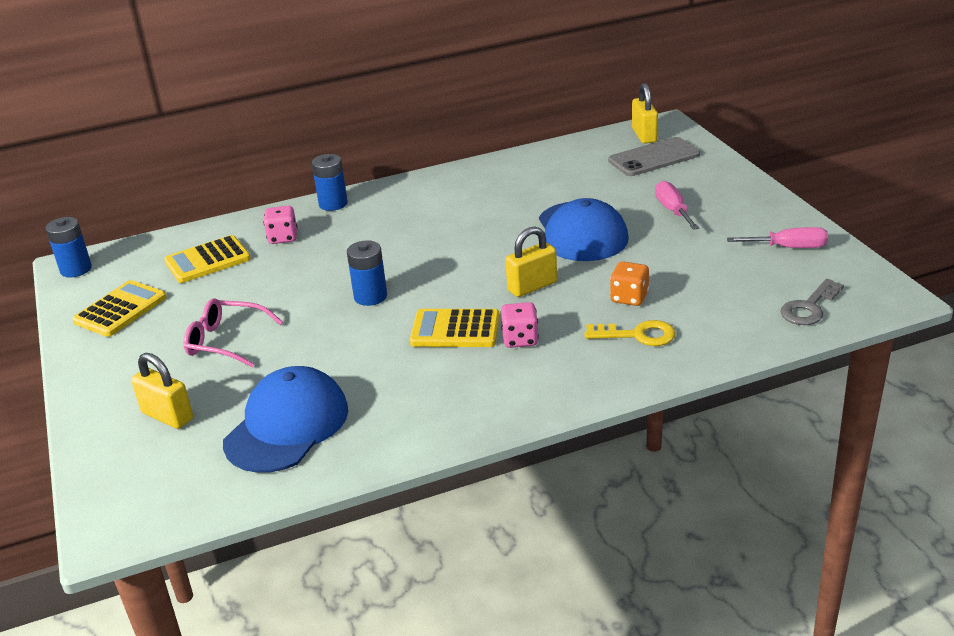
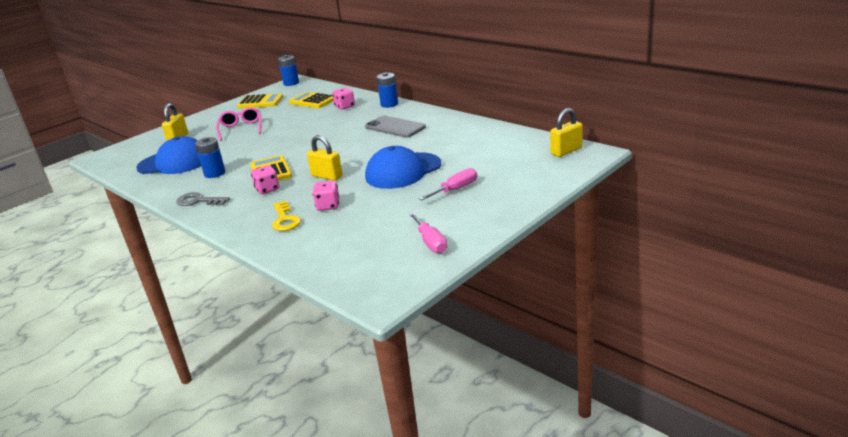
camera: 65 degrees right, 5 degrees down
blue battery [347,240,387,306] -> blue battery moved to [195,137,225,178]
grey phone [608,137,700,176] -> grey phone moved to [365,116,426,138]
orange dice [610,261,649,306] -> pink dice [312,181,339,211]
grey key [780,279,844,325] -> grey key moved to [176,192,230,206]

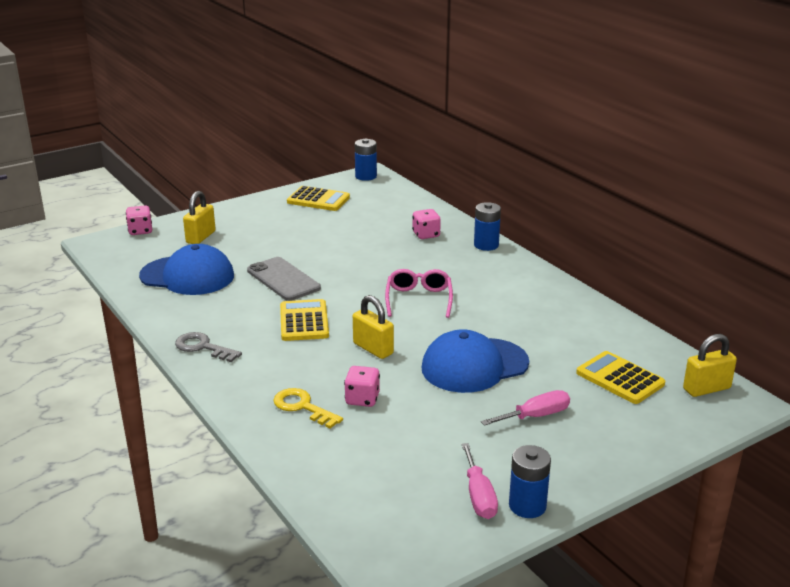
camera: 10 degrees right, 0 degrees up
blue battery [195,137,225,178] -> blue battery moved to [509,445,551,518]
pink glasses [216,107,262,141] -> pink glasses moved to [385,269,453,318]
pink dice [251,165,279,194] -> pink dice moved to [126,205,152,235]
yellow key [272,201,301,231] -> yellow key turned 135 degrees clockwise [273,388,343,429]
yellow calculator [289,92,333,108] -> yellow calculator moved to [576,351,665,404]
grey phone [365,116,426,138] -> grey phone moved to [247,257,321,301]

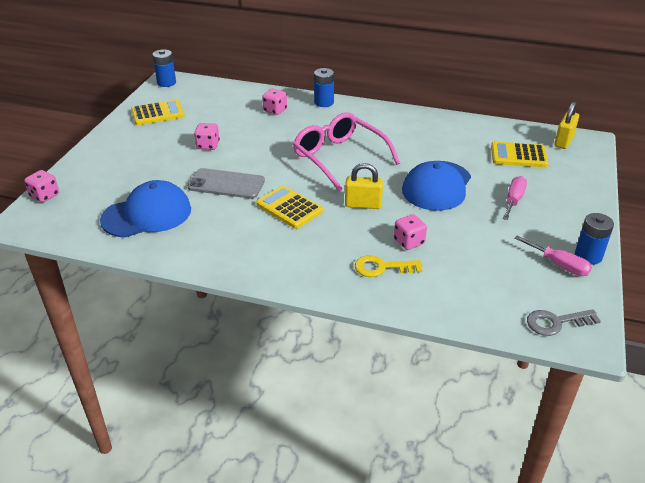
camera: 40 degrees left, 10 degrees up
grey key [175,332,242,362] -> grey key moved to [527,309,601,336]
yellow padlock [183,191,216,244] -> none
pink glasses [385,269,453,318] -> pink glasses [293,112,400,192], size x1.61
none -> pink dice [194,123,220,150]

